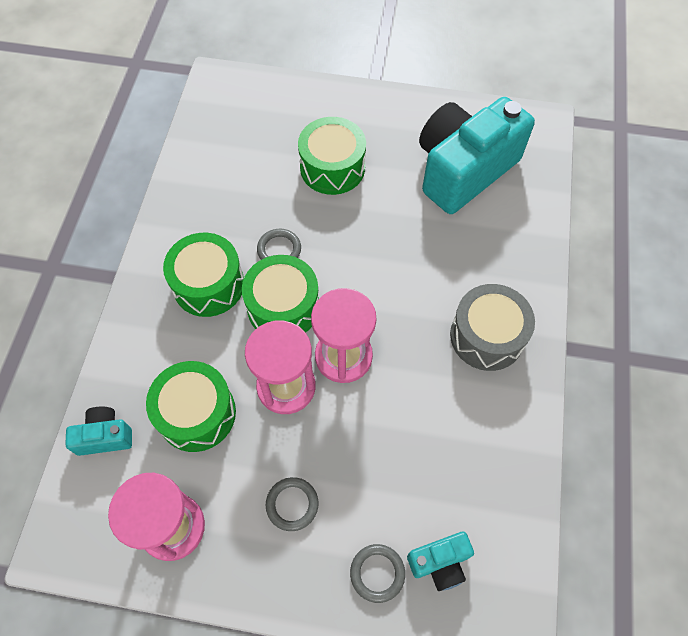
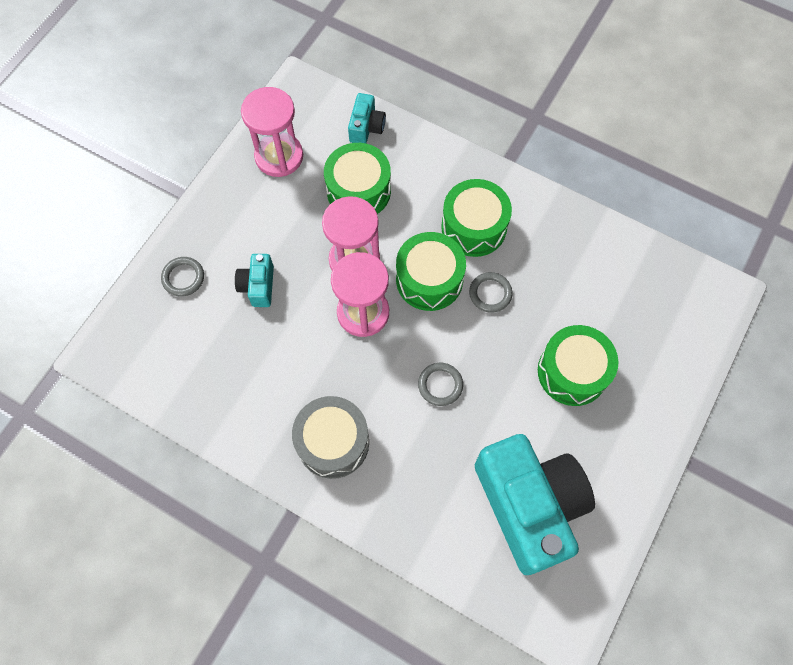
camera: 110 degrees right, 5 degrees up
grey ring [266,477,319,531] -> grey ring moved to [418,363,463,406]
turquoise camera [407,531,474,591] -> turquoise camera moved to [235,254,274,307]

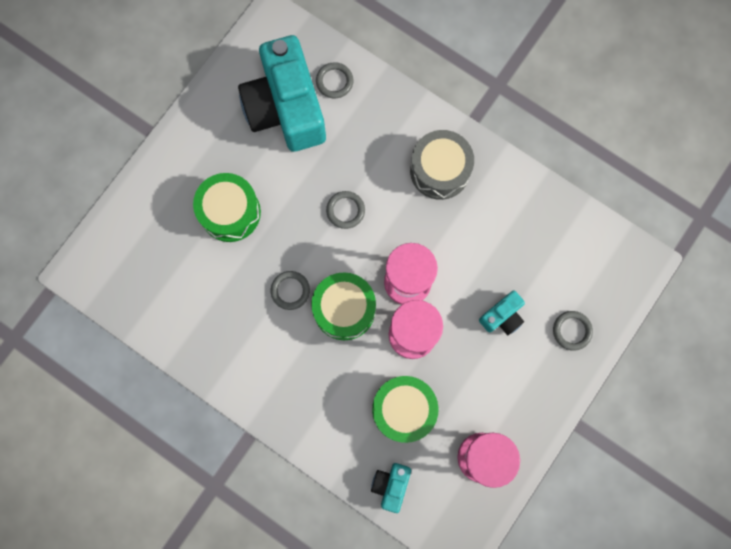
camera: 175 degrees left, 10 degrees up
turquoise camera [235,254,274,307] -> turquoise camera turned 45 degrees clockwise [479,291,525,335]
green drum [441,179,512,257] -> none
none -> grey ring [316,62,354,99]

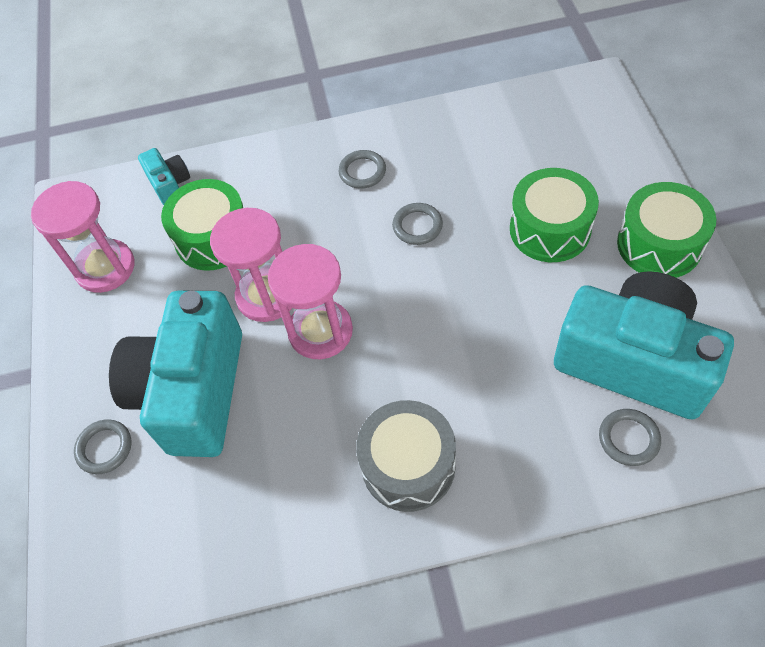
camera: 140 degrees right, 20 degrees down
green drum [311,272,376,340] -> green drum moved to [617,182,716,278]
grey ring [326,191,365,229] -> grey ring moved to [339,150,386,189]
turquoise camera [479,291,525,335] -> turquoise camera [109,291,242,457], size x2.32

